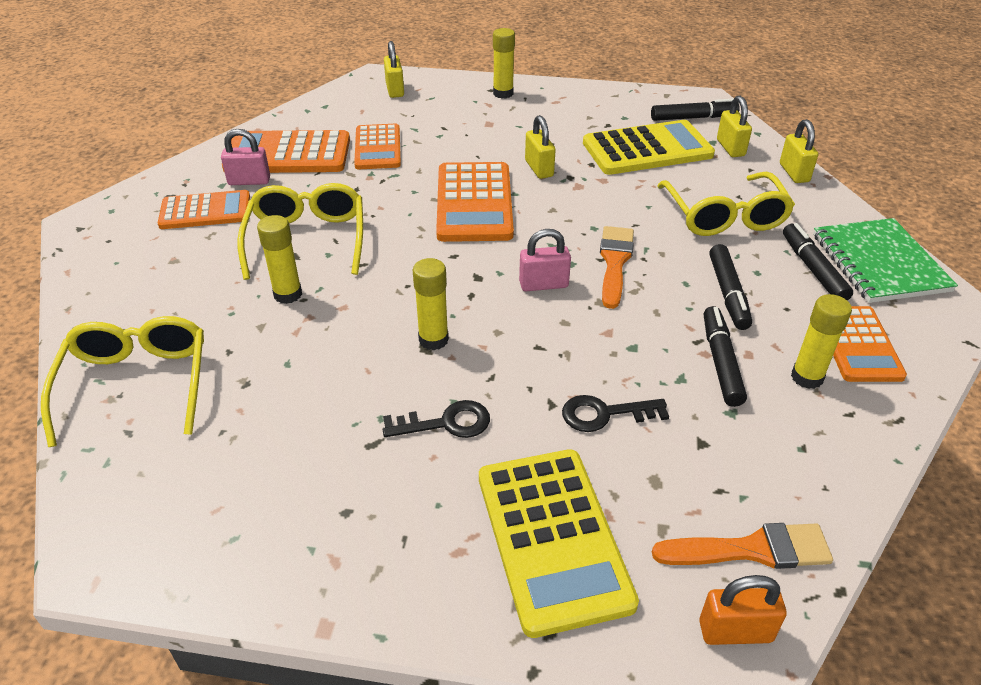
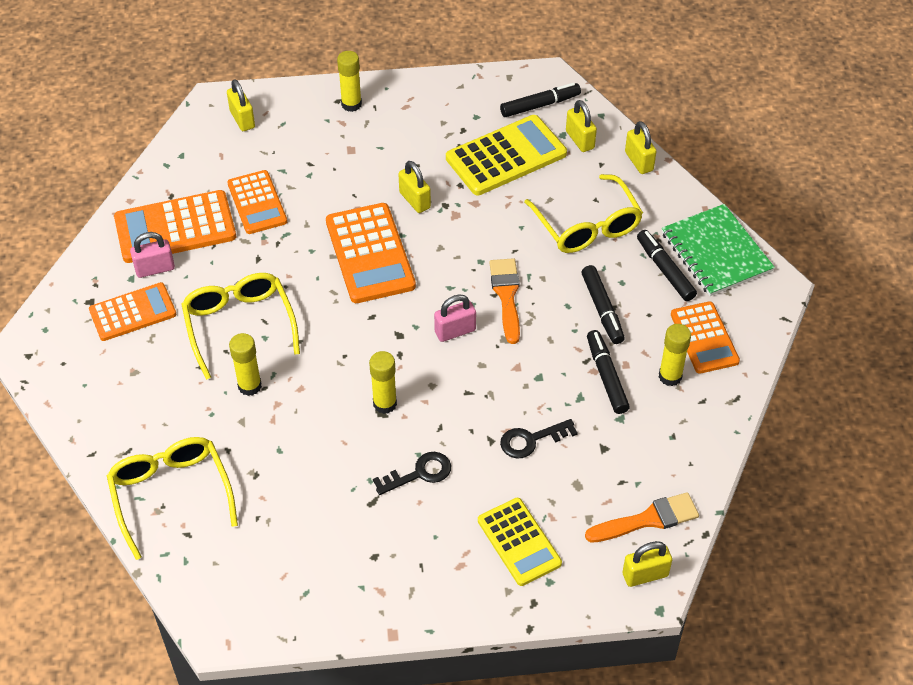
camera: 15 degrees left, 10 degrees up
yellow calculator [479,449,639,638] -> yellow calculator [478,498,562,586], size x0.66
orange padlock [699,575,787,645] -> yellow padlock [623,541,672,587]

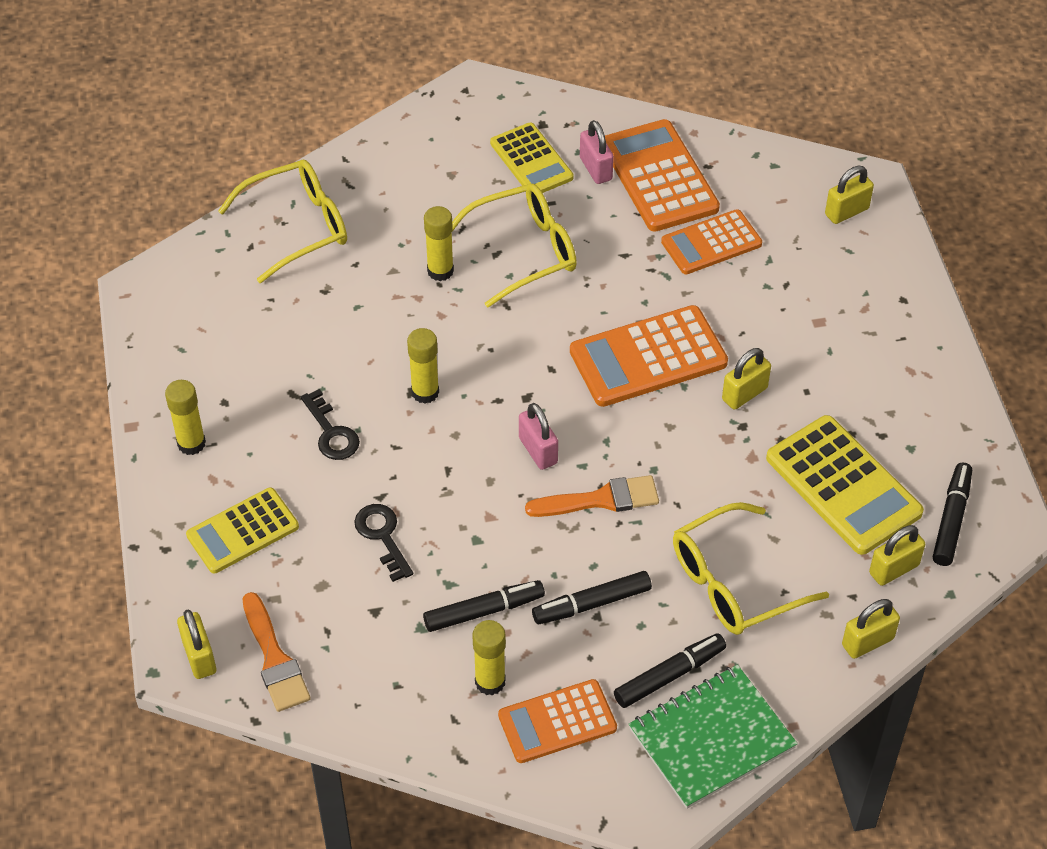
camera: 85 degrees right, 0 degrees up
orange calculator [89,282,176,341] -> yellow calculator [490,123,574,193]
yellow glue stick [337,51,362,112] -> yellow glue stick moved to [165,380,206,455]
black marker [500,83,581,117] -> black marker turned 135 degrees counterclockwise [933,462,972,566]

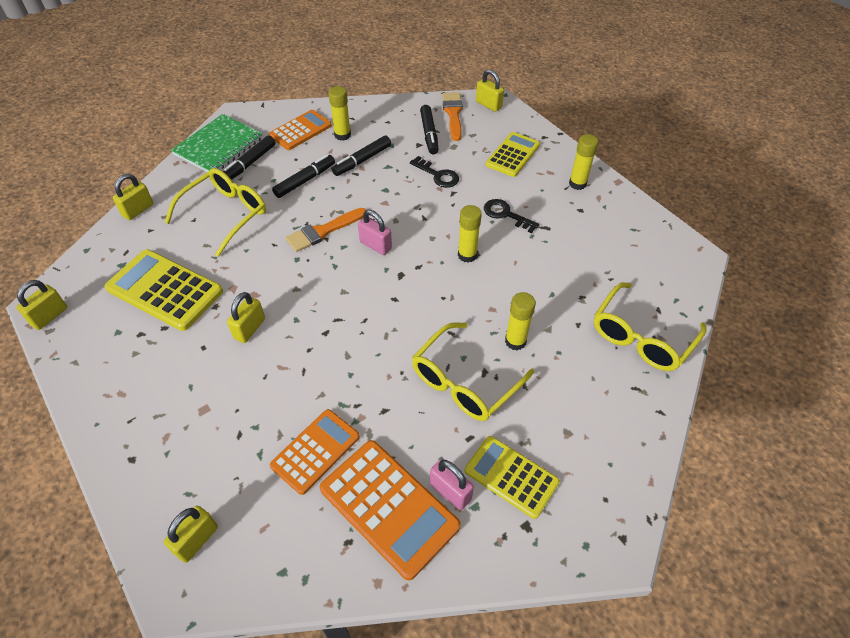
camera: 155 degrees right, 0 degrees up
orange brush [243,592,311,712] -> orange brush turned 45 degrees clockwise [442,92,463,141]
orange calculator [570,305,728,407] -> none
yellow padlock [869,525,925,586] -> yellow padlock moved to [17,280,67,330]
black marker [933,462,972,566] -> black marker moved to [420,105,438,154]

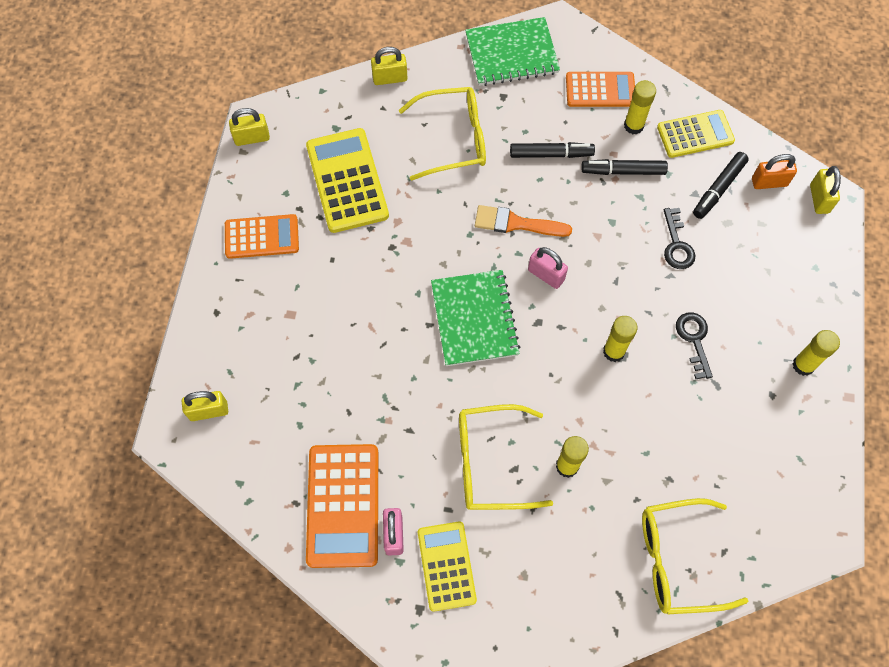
camera: 45 degrees right, 15 degrees up
black marker [223,135,275,180] -> none
yellow padlock [227,292,265,343] -> none
orange calculator [270,409,360,495] -> orange calculator moved to [225,214,299,259]
pink padlock [358,210,392,255] -> pink padlock turned 45 degrees counterclockwise [528,247,568,289]
orange brush [442,92,463,141] -> orange padlock [752,154,797,189]
yellow calculator [486,132,540,177] -> yellow calculator moved to [657,110,735,158]
none -> green notebook [431,270,520,366]

